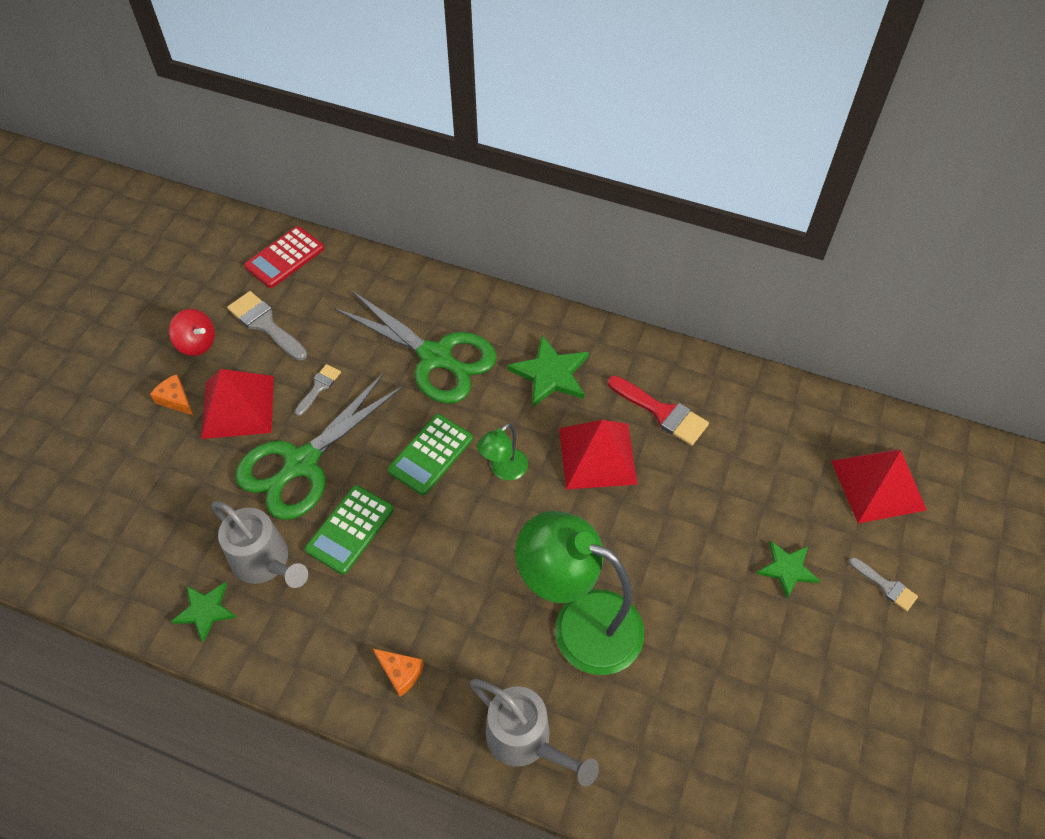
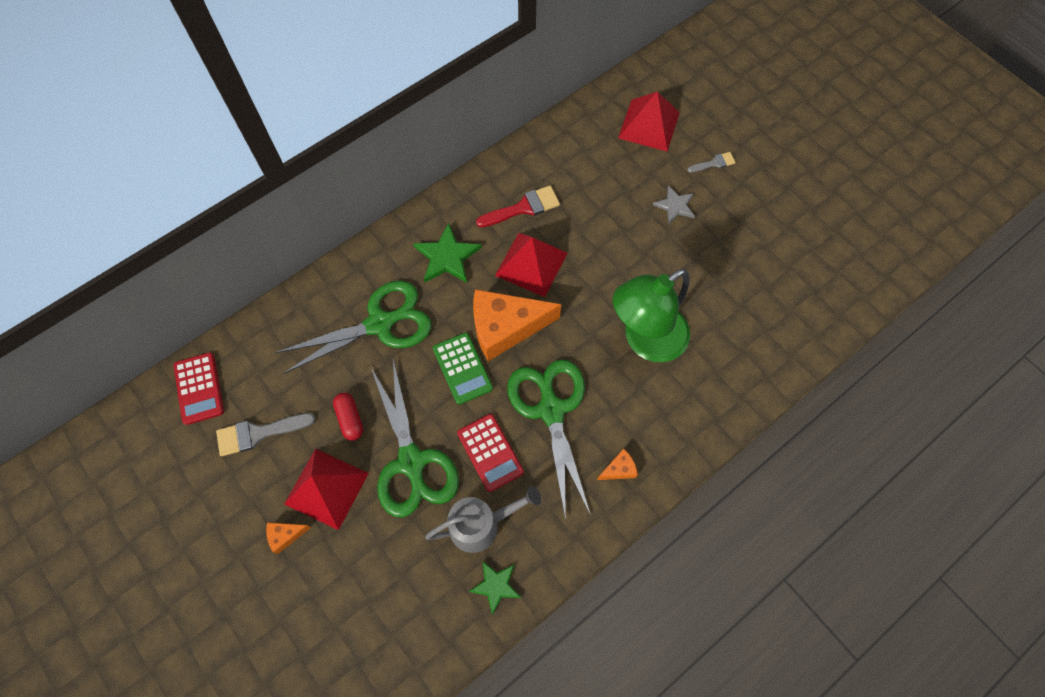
camera: 60 degrees left, 10 degrees up
red spinning top [169,309,215,356] -> none
grey brush [295,364,341,416] -> red capsule [333,393,363,441]
green calculator [305,485,394,575] -> red calculator [457,414,524,492]
grey watering can [470,679,599,786] -> none
green lamp [477,423,528,480] -> orange cheese [473,289,561,361]
green star [757,541,820,599] -> grey star [653,185,695,224]
none -> green scissors [507,359,590,520]

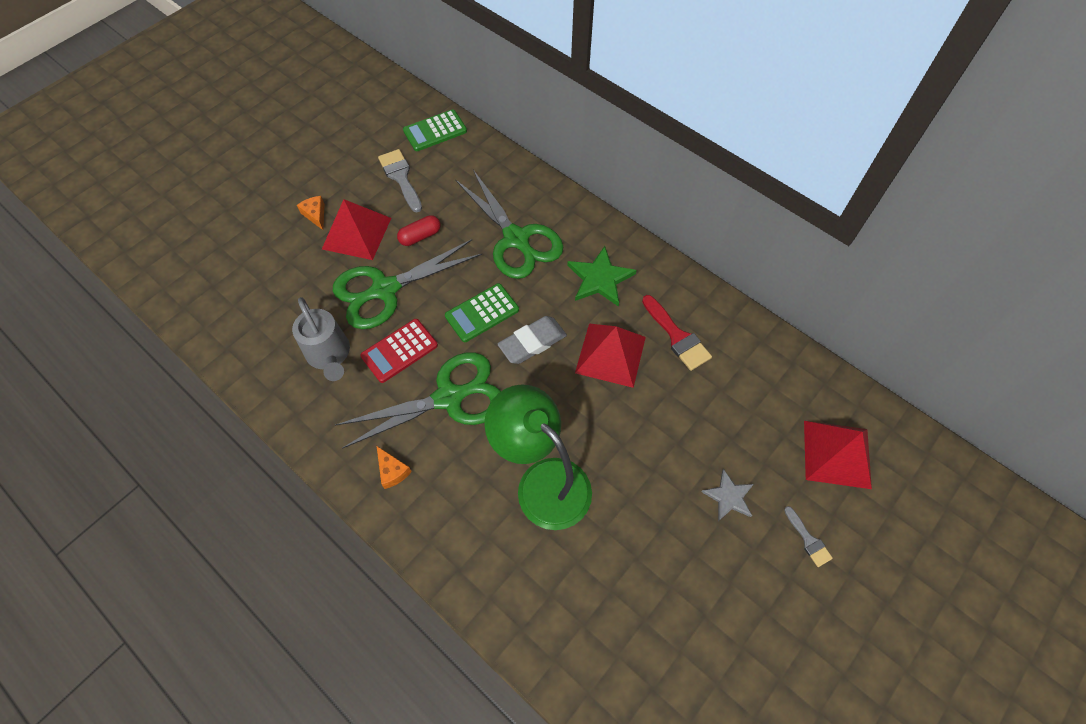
camera: 80 degrees right, 5 degrees down
red calculator [174,352,224,425] -> green calculator [403,109,467,151]
green star [468,561,521,615] -> none
orange cheese [473,289,561,361] -> grey eraser [498,316,567,364]

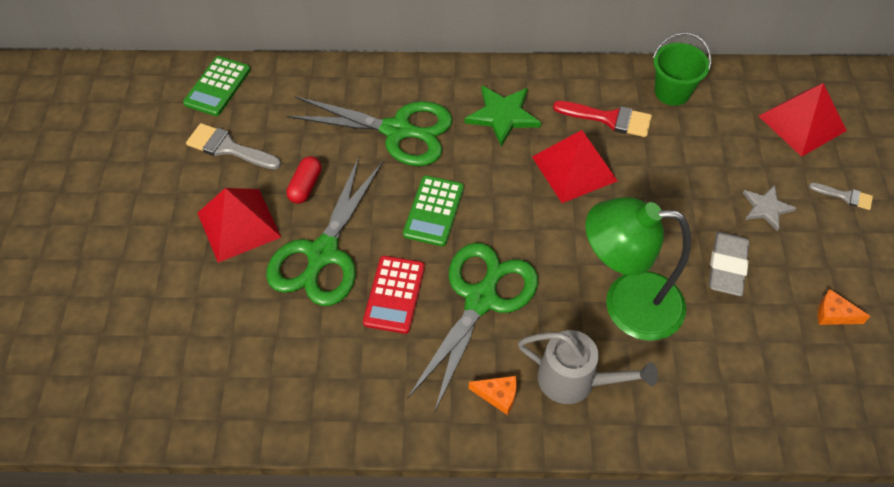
camera: 40 degrees left, 5 degrees down
grey watering can [292,297,350,381] -> grey watering can moved to [518,330,658,404]
orange cheese [297,196,325,230] -> orange cheese moved to [818,289,870,325]
grey eraser [498,316,567,364] -> grey eraser moved to [709,232,749,296]
none -> green bucket [653,32,712,106]

